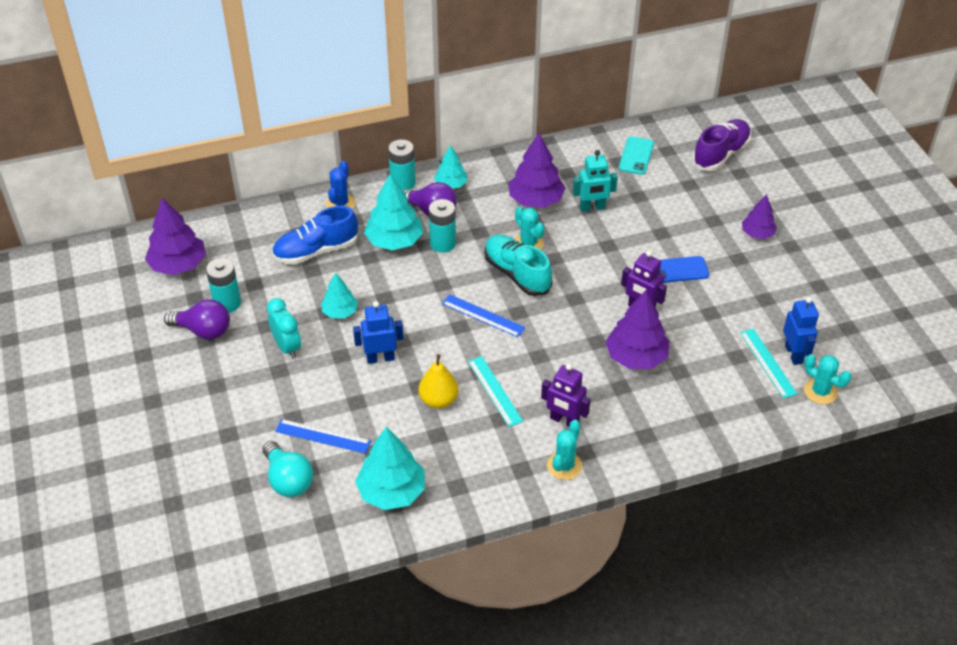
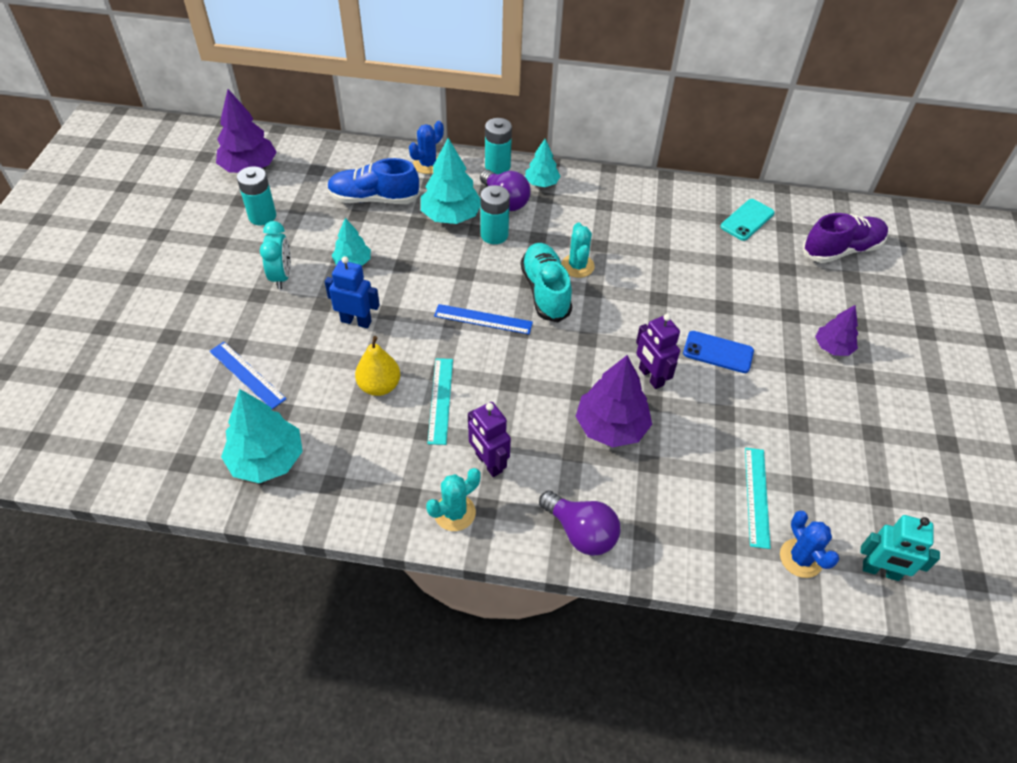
camera: 25 degrees right, 5 degrees up
purple light bulb [164,299,230,340] -> purple light bulb moved to [539,491,620,556]
turquoise light bulb [262,441,313,497] -> none
blue ruler [442,294,525,337] -> blue ruler turned 45 degrees counterclockwise [434,304,533,334]
purple tree [509,133,565,208] -> none
turquoise robot [573,150,618,212] -> turquoise robot moved to [860,515,940,581]
blue robot [783,297,819,365] -> none
turquoise cactus [804,354,851,404] -> blue cactus [780,511,839,578]

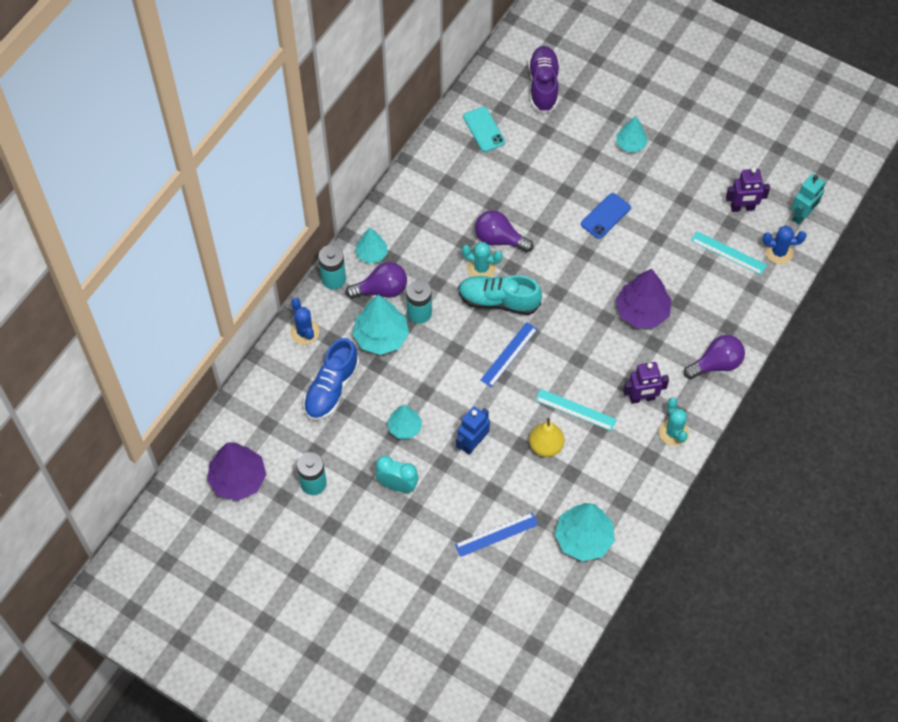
camera: 65 degrees left, 10 degrees up
purple robot [636,314,680,389] -> purple robot moved to [726,168,770,212]
purple tree [815,305,858,356] -> turquoise tree [616,116,648,153]
none -> purple light bulb [475,210,533,252]

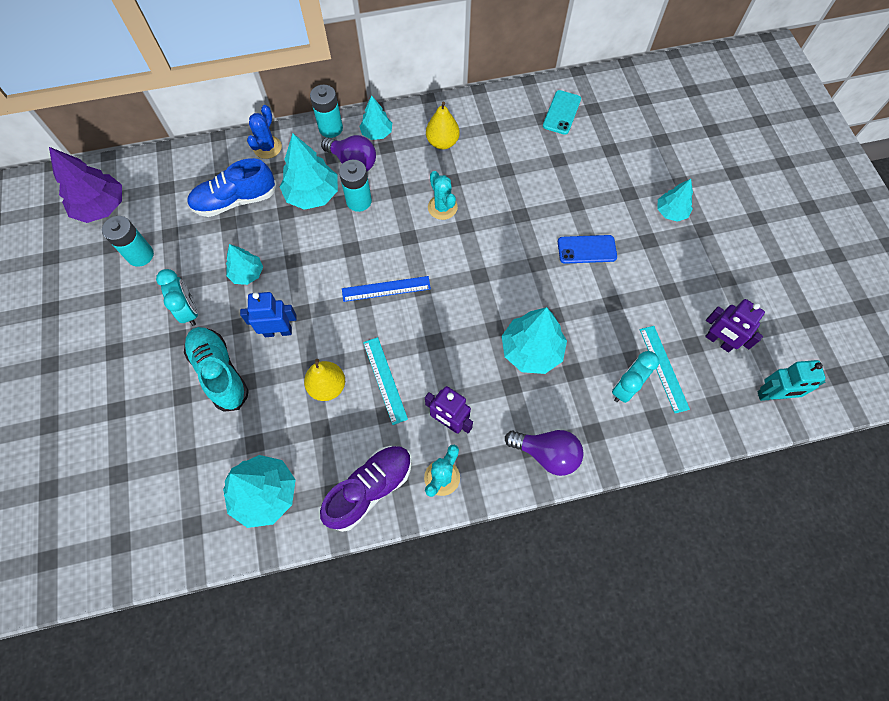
camera: 45 degrees right, 5 degrees up
blue ruler [455,513,538,557] -> none
turquoise shoe [458,275,542,315] -> turquoise shoe moved to [184,327,249,412]
purple light bulb [475,210,533,252] -> none
purple shoe [528,46,559,114] -> purple shoe moved to [320,446,412,532]
purple tree [616,269,672,328] -> turquoise tree [502,307,567,374]
blue cactus [763,226,806,264] -> none
none -> yellow pear [426,102,460,149]
none -> turquoise clock [612,351,659,403]

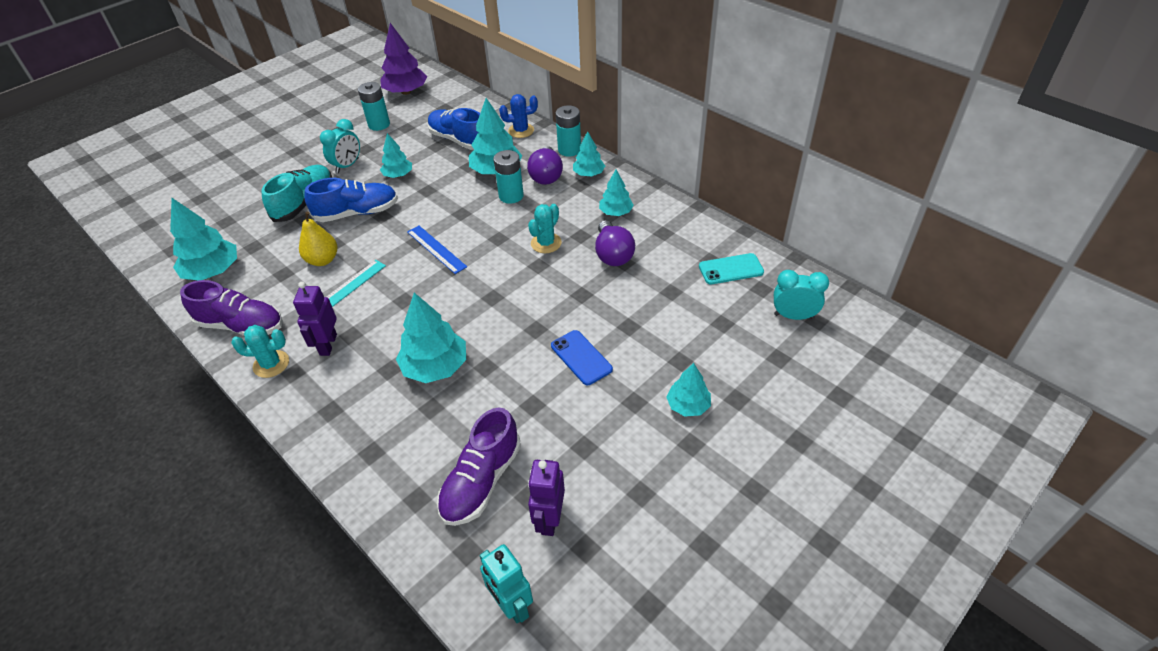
camera: 60 degrees right, 20 degrees down
blue robot [240,292,297,337] -> blue shoe [304,178,398,222]
yellow pear [426,102,460,149] -> turquoise tree [599,170,634,216]
purple light bulb [505,430,584,476] -> purple light bulb moved to [595,220,635,266]
turquoise clock [612,351,659,403] -> turquoise clock moved to [774,270,829,320]
turquoise ruler [640,326,690,413] -> purple shoe [437,407,521,526]

